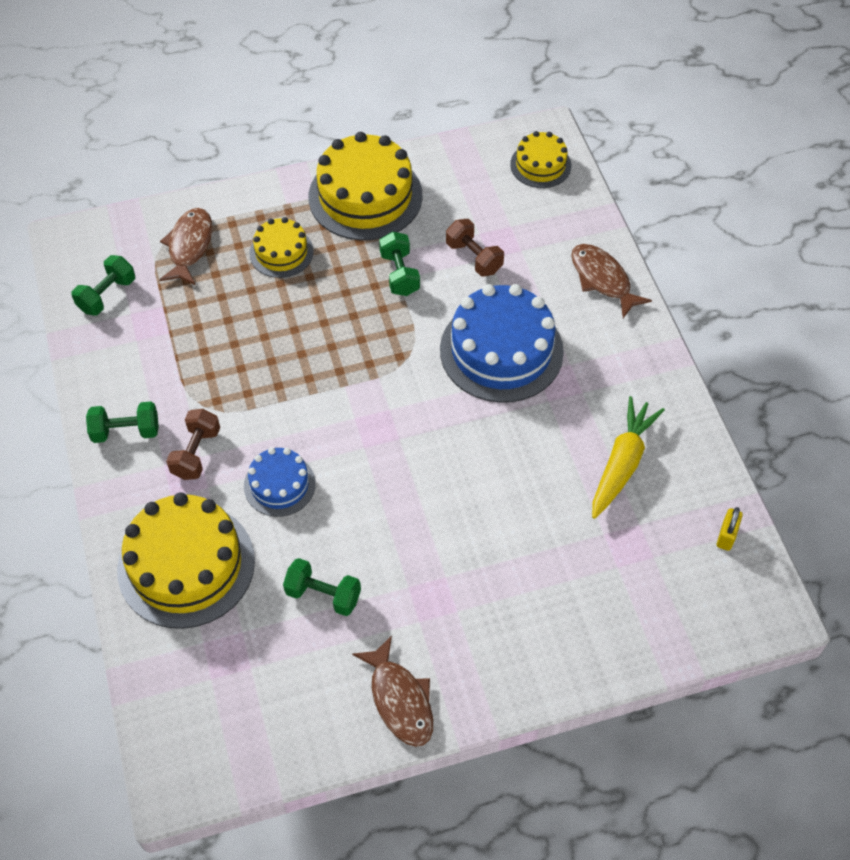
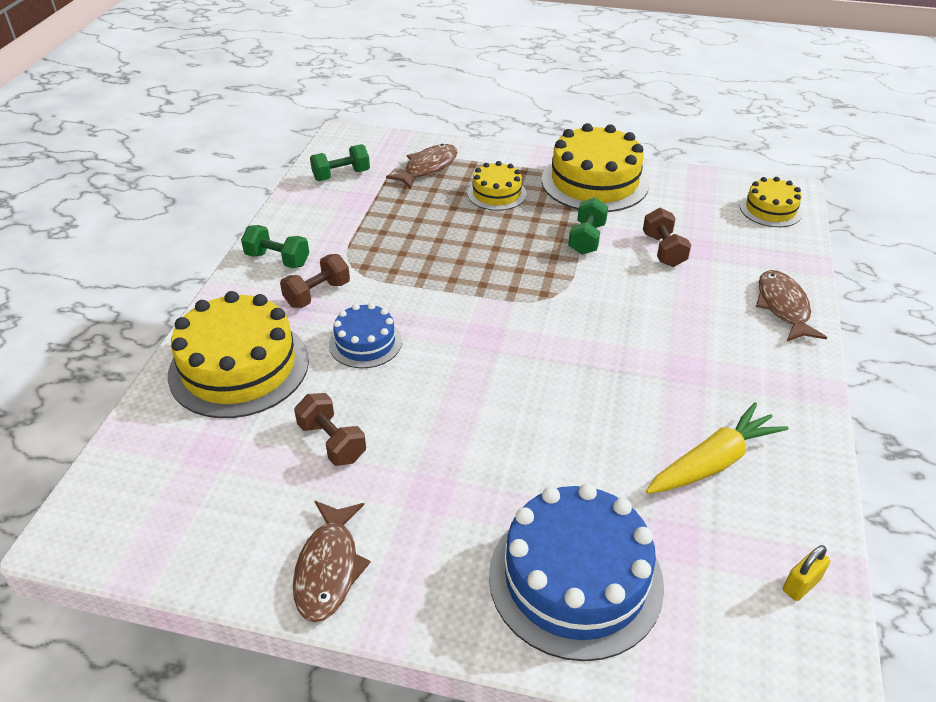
camera: 30 degrees right, 15 degrees down
green dumbbell [283,558,361,616] -> brown dumbbell [294,393,366,466]
blue cake [440,284,564,403] -> blue cake moved to [489,483,664,661]

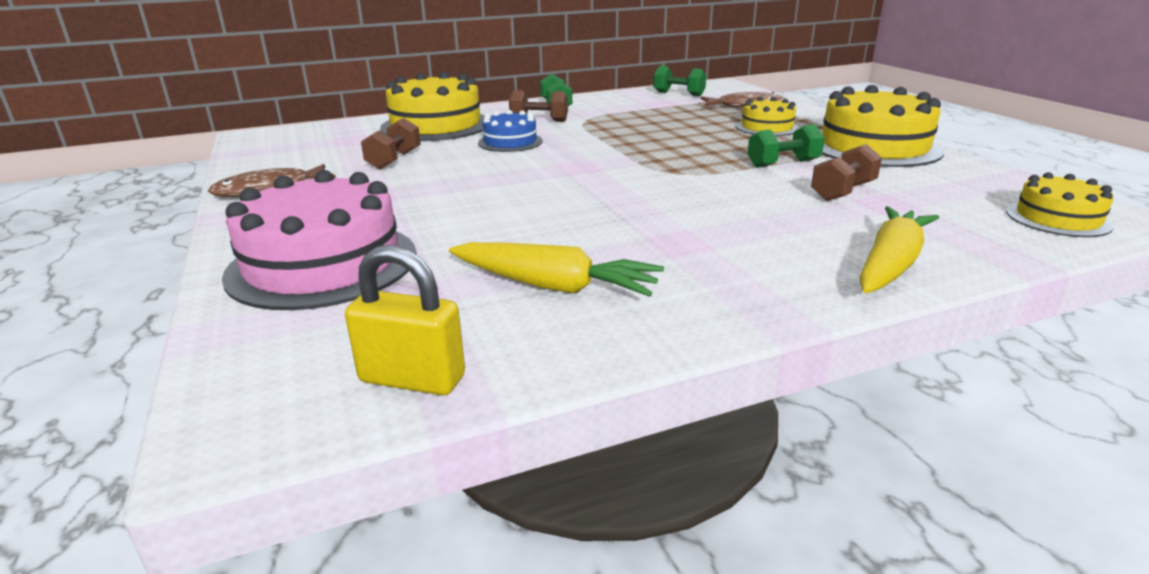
camera: 55 degrees right, 15 degrees down
blue cake [489,483,664,661] -> pink cake [222,170,417,310]
brown fish [756,270,827,341] -> yellow carrot [859,206,940,293]
yellow padlock [783,545,830,601] -> yellow padlock [345,244,465,395], size x1.67

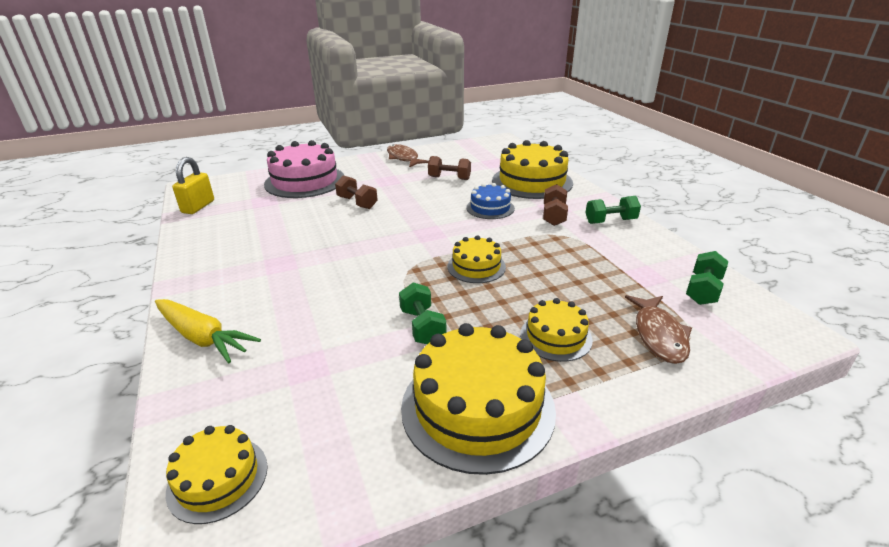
camera: 90 degrees right, 5 degrees up
yellow carrot [449,242,664,297] -> none
brown dumbbell [811,144,882,201] -> brown dumbbell moved to [335,175,378,209]
none -> yellow cake [447,235,506,283]

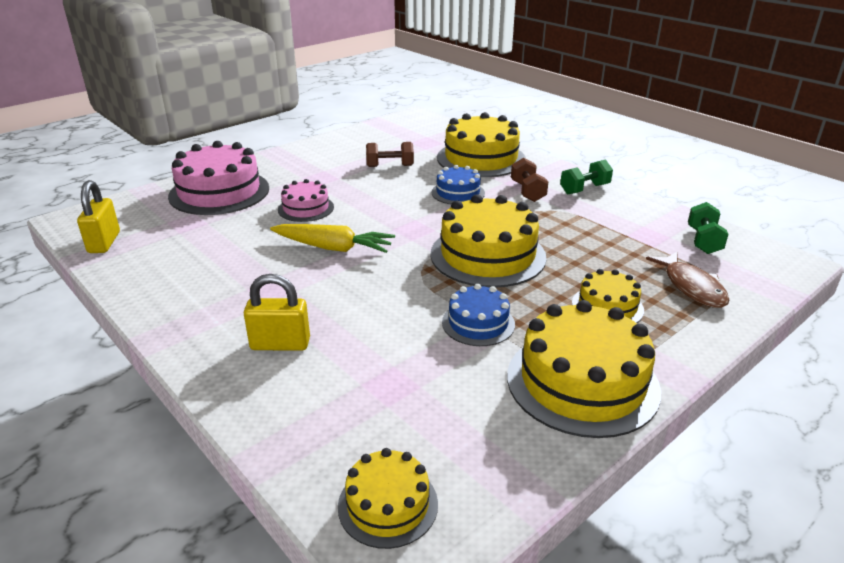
camera: 20 degrees left, 0 degrees up
yellow carrot [155,299,261,363] -> yellow carrot moved to [270,224,395,253]
brown dumbbell [335,175,378,209] -> pink cake [278,179,334,222]
brown fish [387,144,429,167] -> none
green dumbbell [399,283,446,344] -> blue cake [442,284,515,346]
yellow cake [447,235,506,283] -> yellow cake [430,194,547,287], size x1.84
none -> yellow padlock [244,274,310,351]

